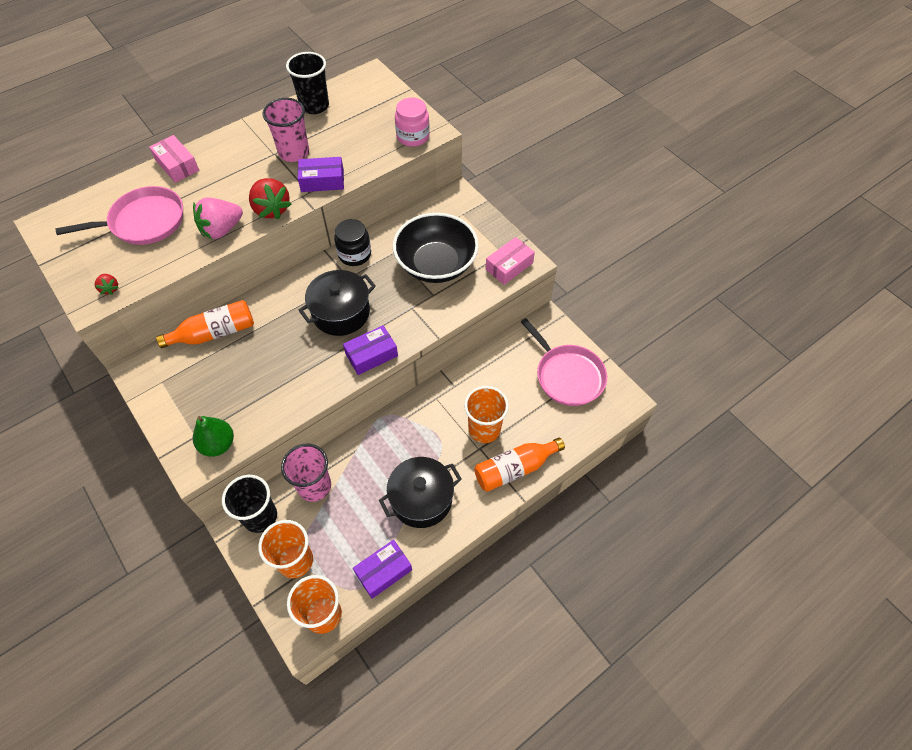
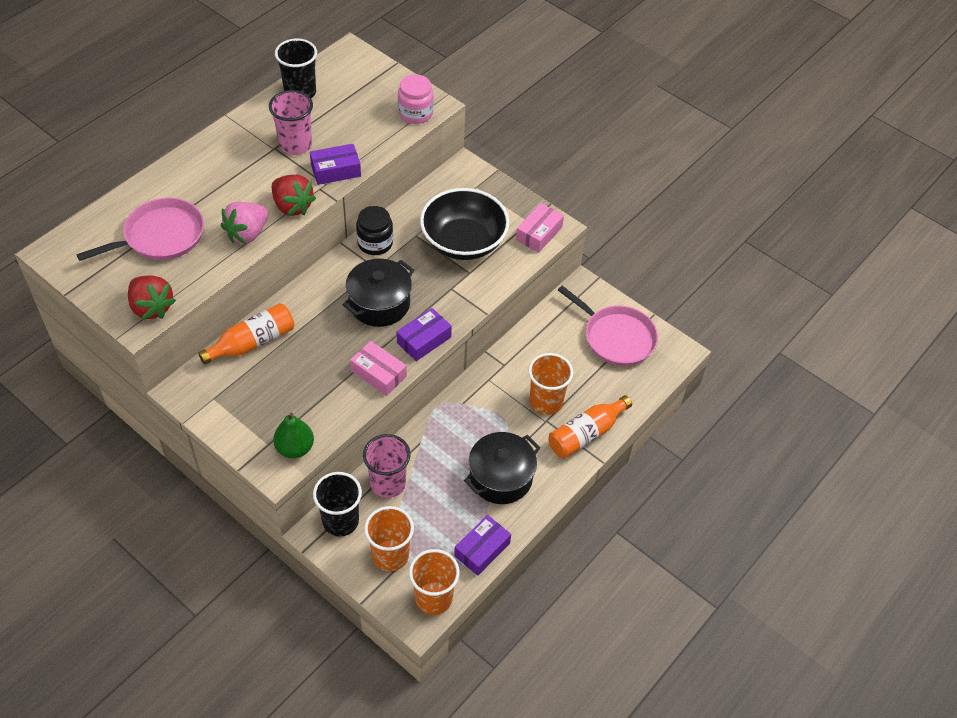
camera: 15 degrees left, 5 degrees down
red strawberry [95,274,119,295] -> red strawberry [128,276,176,320], size x2.03
pink box [149,135,199,183] -> pink box moved to [350,341,407,396]

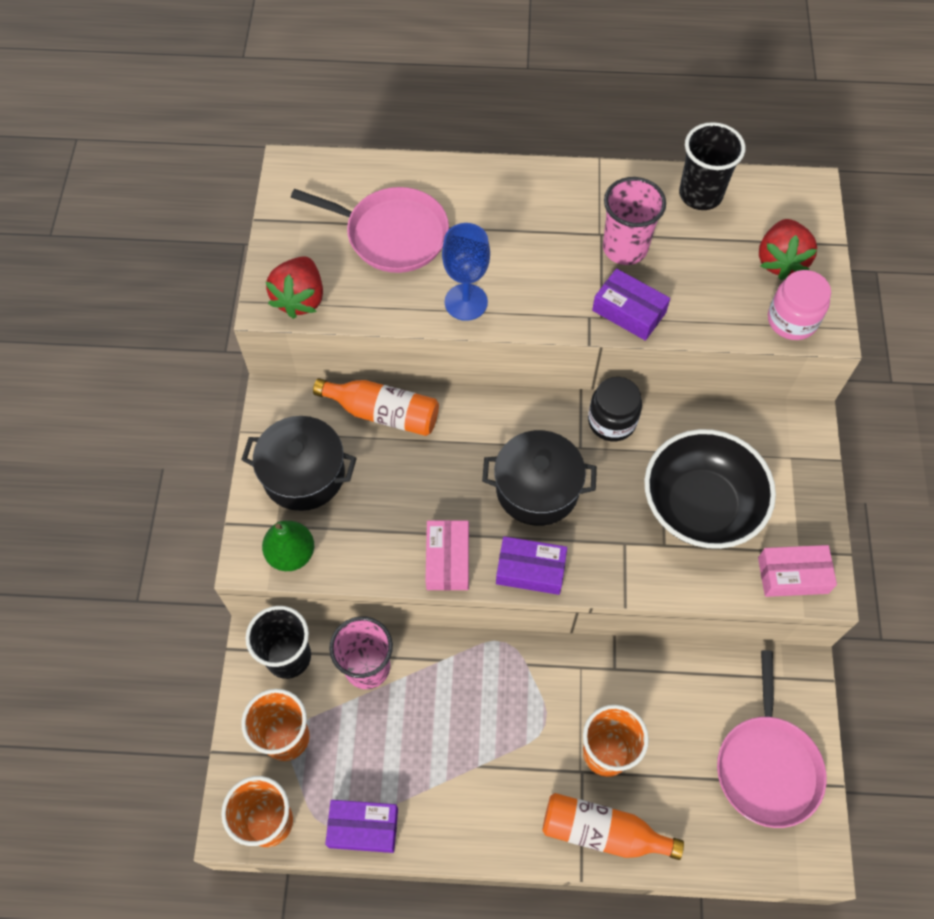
camera: 55 degrees right, 10 degrees up
pink strawberry [221,202,268,244] -> blue goblet [442,223,490,321]
red strawberry [272,175,316,216] -> red strawberry moved to [759,219,817,280]
black pot [464,432,541,504] -> black pot moved to [241,416,357,511]

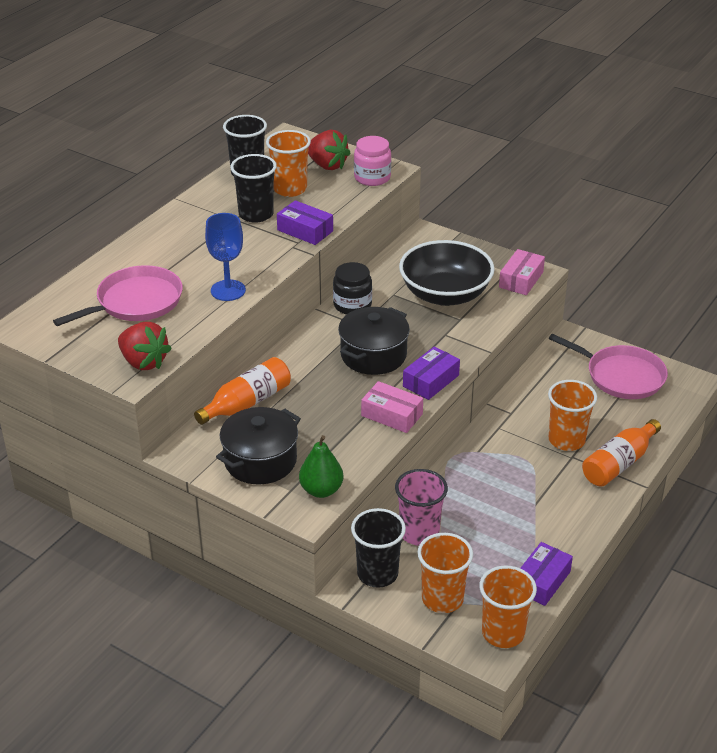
camera: 60 degrees left, 25 degrees down
purple box [592,268,670,341] -> purple box turned 60 degrees clockwise [277,200,333,245]
pink cup [603,177,666,265] -> black cup [230,154,277,223]
none -> orange cup [266,130,311,197]

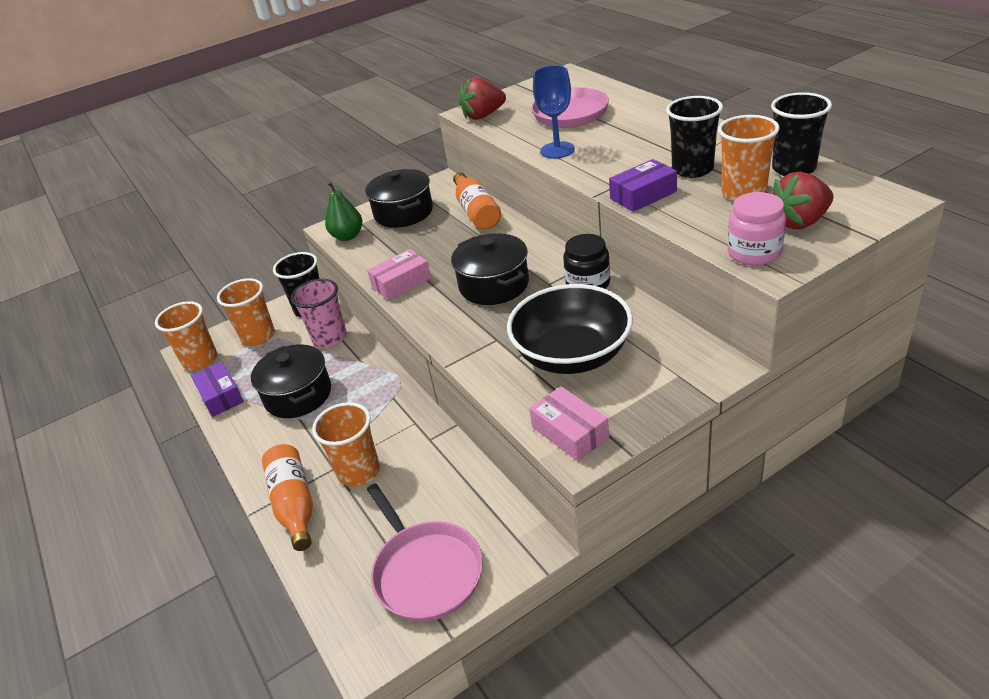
camera: 120 degrees right, 0 degrees up
purple box [403,347,460,400] -> none
pink pan [549,334,668,399] -> pink pan turned 90 degrees counterclockwise [367,483,483,621]
none -> black pot [251,344,331,418]

